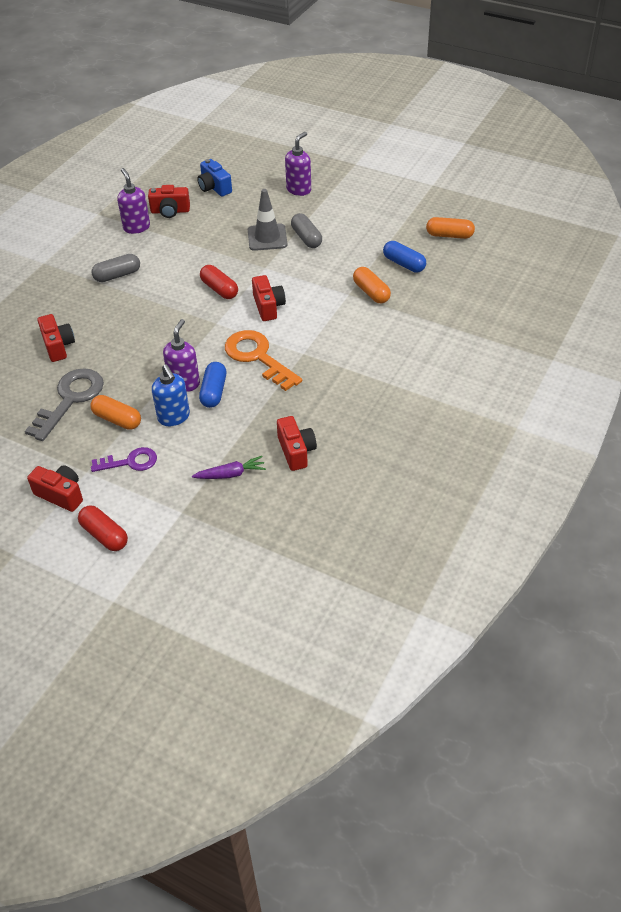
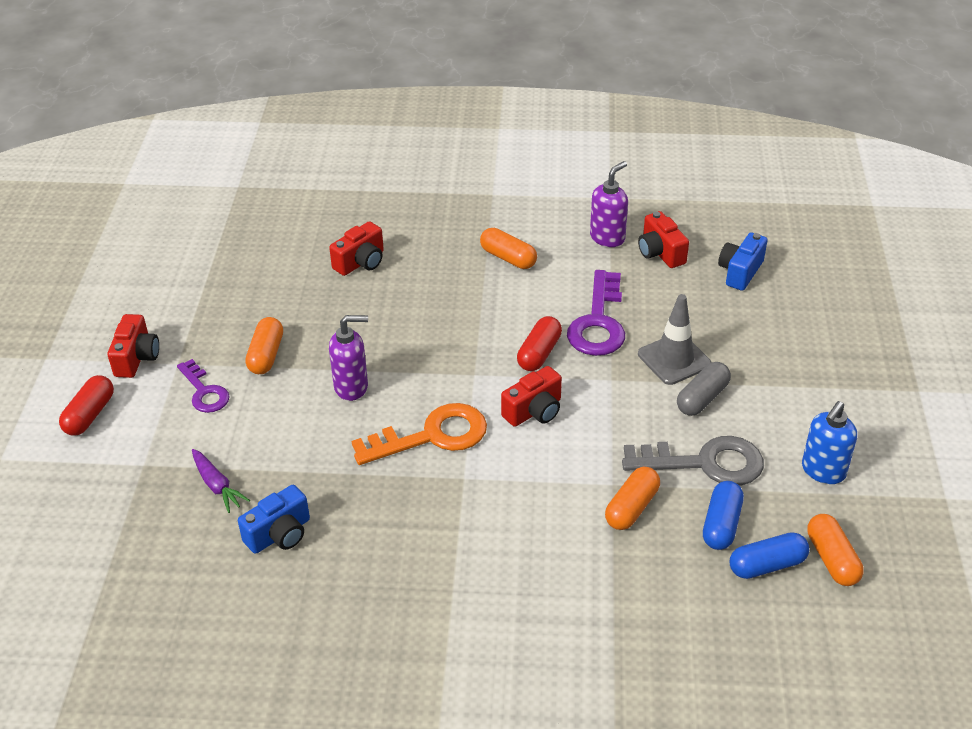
camera: 65 degrees right, 5 degrees down
grey key [25,368,104,441] -> grey key moved to [622,436,764,486]
grey capsule [91,254,140,282] -> orange capsule [480,228,537,269]
blue soap dispenser [152,364,190,426] -> blue soap dispenser moved to [802,401,857,484]
blue capsule [199,362,226,408] -> blue capsule moved to [730,532,809,579]
orange key [225,330,302,391] -> orange key turned 45 degrees clockwise [352,403,487,465]
red camera [277,416,317,471] -> blue camera [238,485,310,554]
purple soap dispenser [285,132,311,196] -> none
none -> purple key [567,270,625,356]

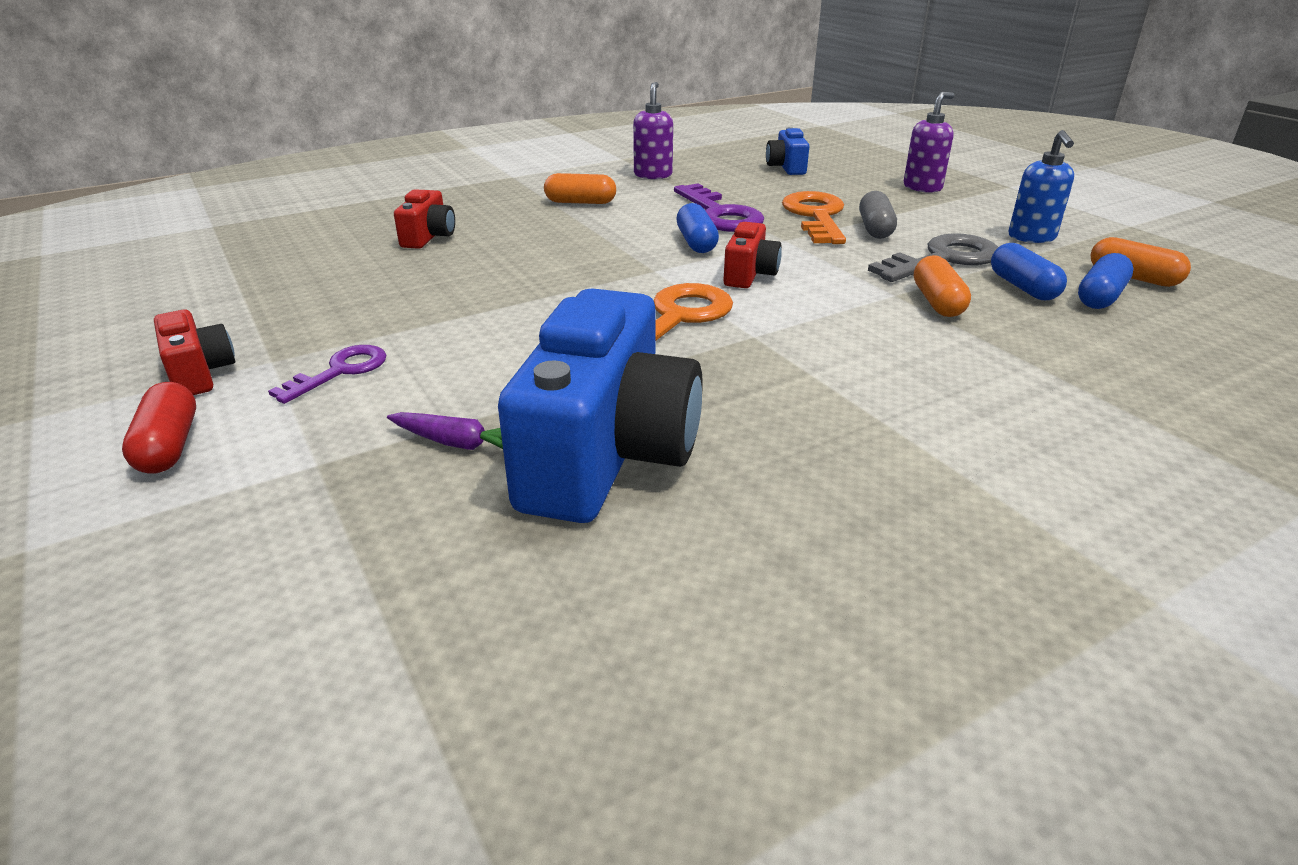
camera: 35 degrees left, 10 degrees down
purple key [177,359,230,413] -> purple key turned 75 degrees counterclockwise [268,345,386,404]
blue camera [238,485,310,554] -> blue camera [498,288,703,523], size x2.13
orange capsule [245,317,283,374] -> none
purple soap dispenser [329,315,368,401] -> purple soap dispenser moved to [904,92,954,193]
red capsule [517,316,562,371] -> blue capsule [676,203,719,253]
red camera [638,211,689,268] -> none
grey traffic cone [638,294,711,385] -> orange key [782,191,846,244]

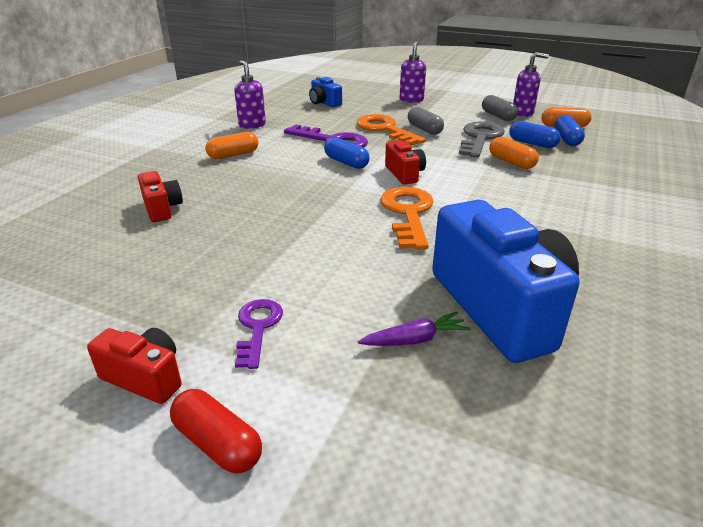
camera: 35 degrees left, 0 degrees up
blue soap dispenser [1008,130,1074,243] -> grey capsule [482,95,518,121]
none -> purple soap dispenser [513,52,549,117]

